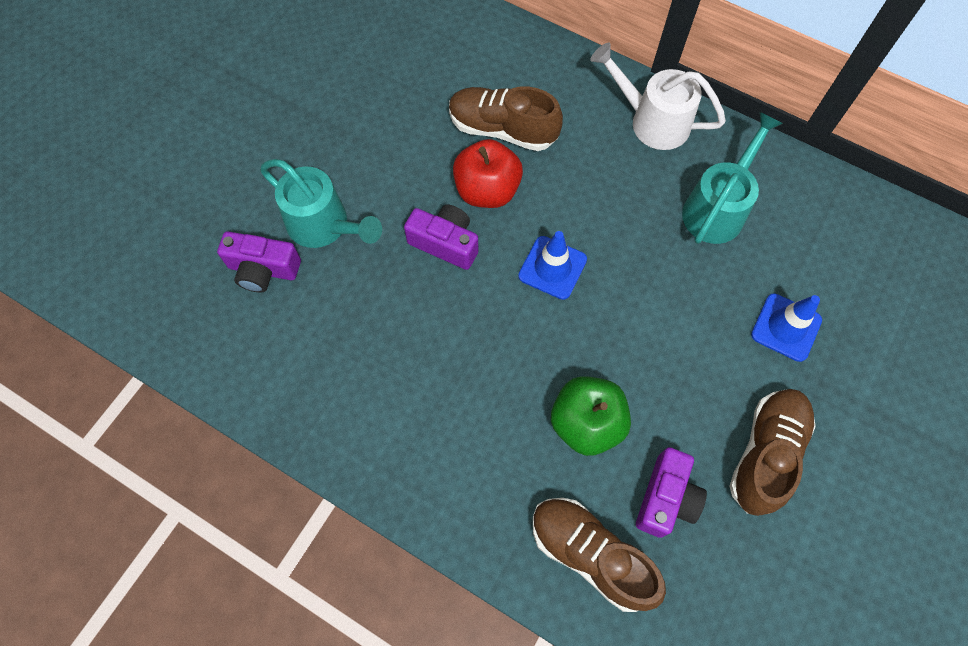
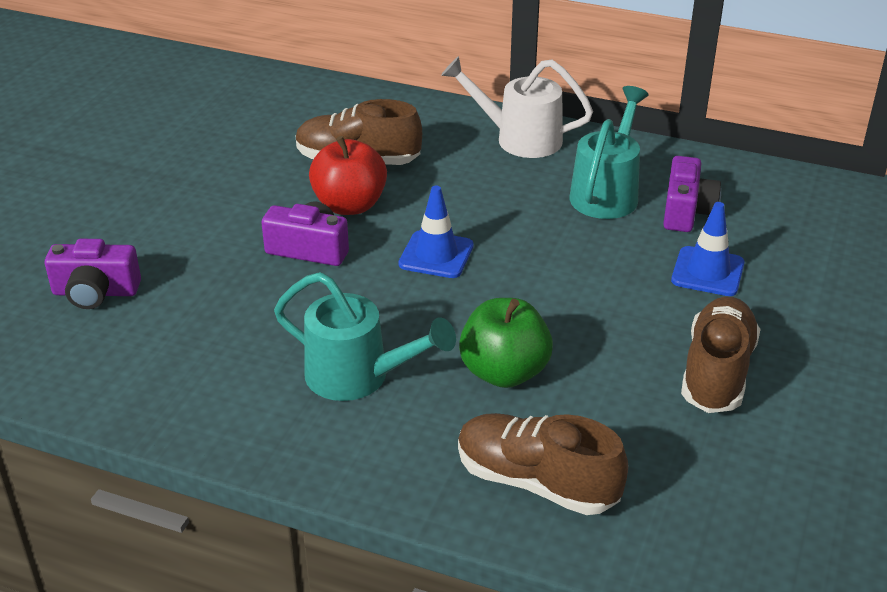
camera: 10 degrees left, 30 degrees down
turquoise watering can [260,159,382,248] -> turquoise watering can moved to [274,272,456,401]
purple camera [636,447,707,538] -> purple camera moved to [663,156,721,232]

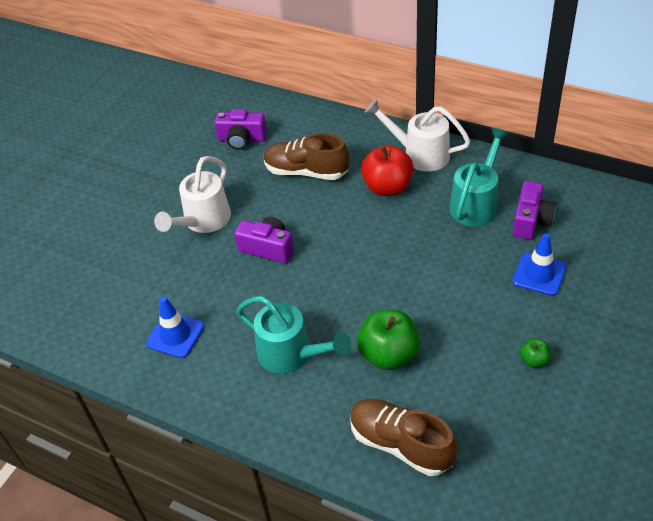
camera: 10 degrees right, 10 degrees up
purple camera [45,239,141,309] -> purple camera moved to [214,109,267,150]
red apple [309,136,387,215] -> red apple moved to [361,145,414,196]
blue traffic cone [398,186,474,278] -> blue traffic cone moved to [146,296,204,358]
brown shoe [681,296,761,413] -> green apple [520,338,551,368]
none -> white watering can [154,156,231,233]

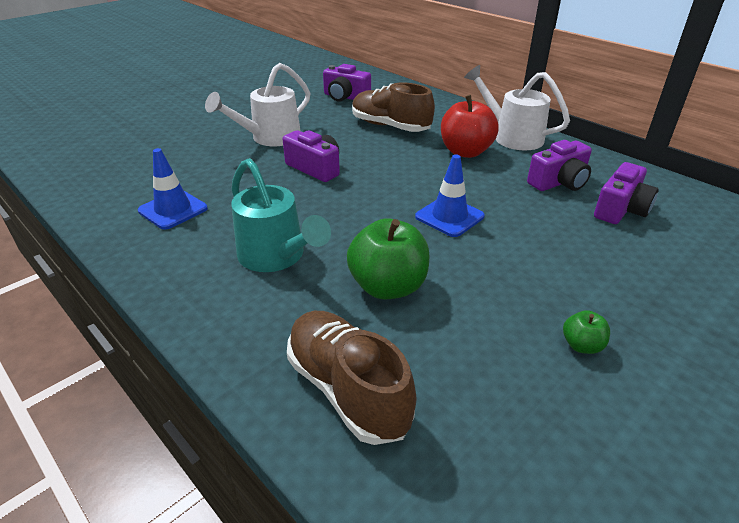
camera: 15 degrees right, 10 degrees down
turquoise watering can [449,127,509,226] -> purple camera [527,140,592,191]
blue traffic cone [512,233,566,296] -> blue traffic cone moved to [415,155,485,237]

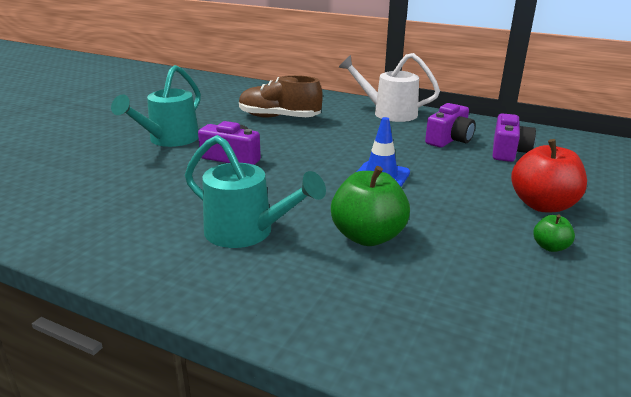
camera: 20 degrees left, 10 degrees down
blue traffic cone [138,148,208,229] -> none
white watering can [205,63,310,146] -> turquoise watering can [111,65,201,147]
brown shoe [287,311,416,445] -> none
purple camera [323,64,371,102] -> none
red apple [441,95,499,158] -> red apple moved to [511,139,587,212]

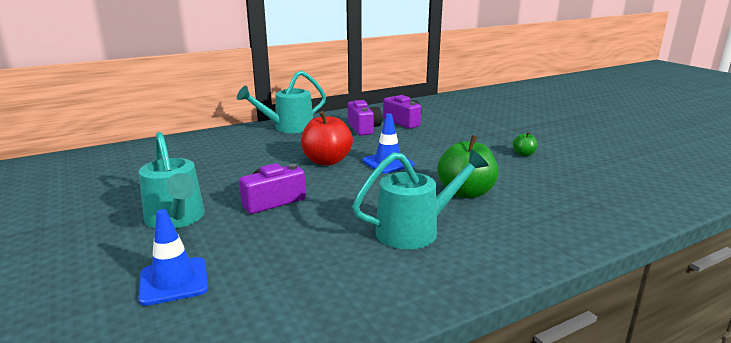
camera: 55 degrees left, 5 degrees down
brown shoe [239,75,323,118] -> none
white watering can [338,53,440,122] -> turquoise watering can [237,71,326,133]
red apple [511,139,587,212] -> red apple moved to [301,111,353,166]
none -> blue traffic cone [138,209,209,306]

